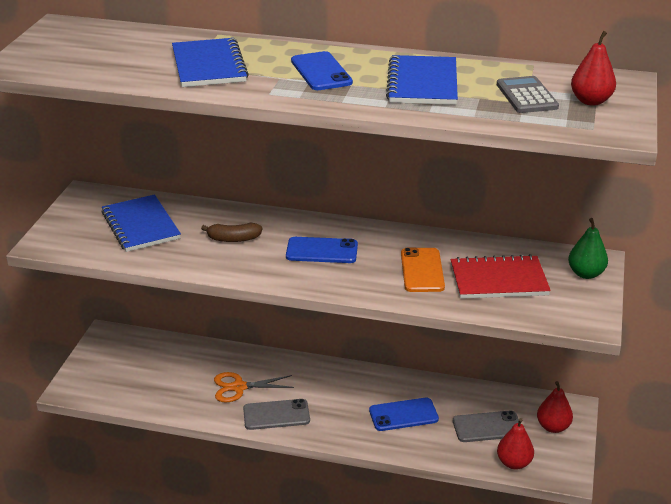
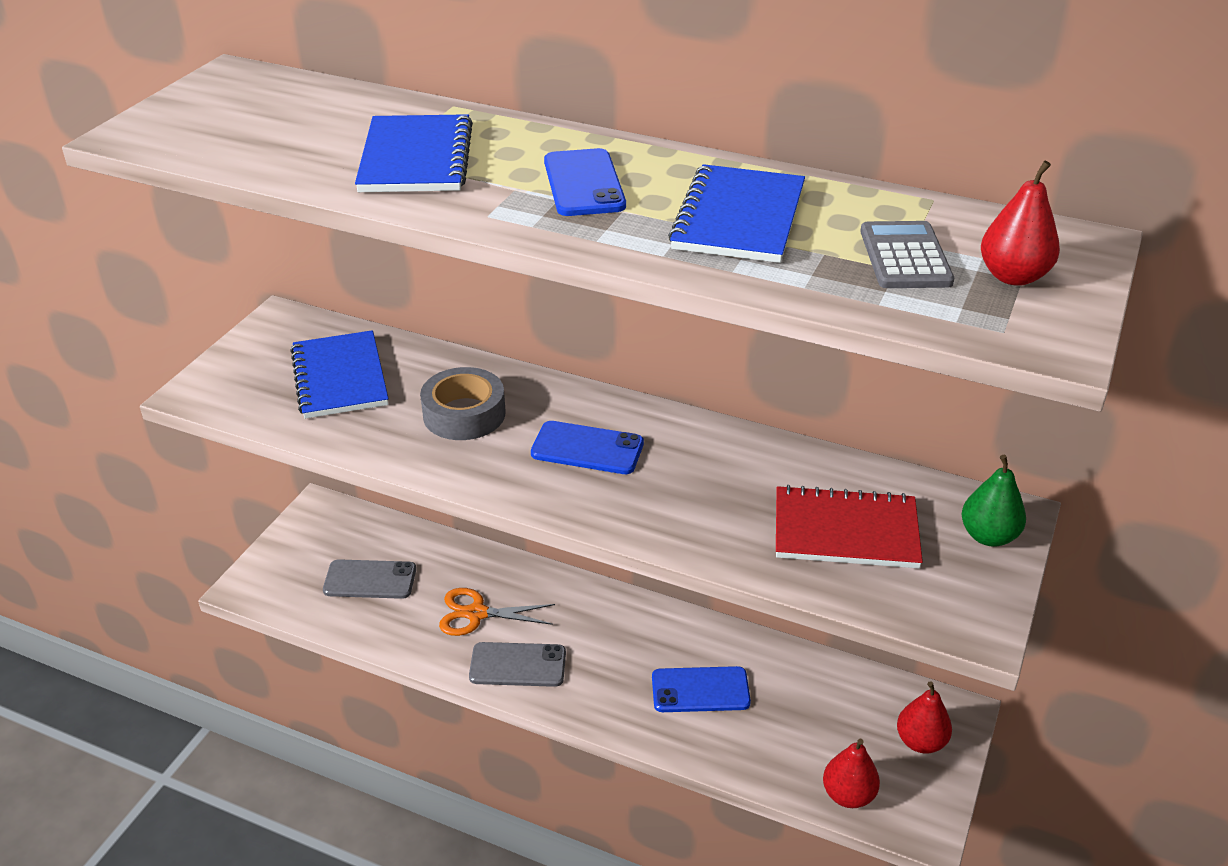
camera: 10 degrees right, 5 degrees up
brown banana [201,223,262,242] -> grey tape [420,367,506,440]
orange phone [401,247,445,292] -> none
grey phone [453,410,519,442] -> grey phone moved to [323,559,416,599]

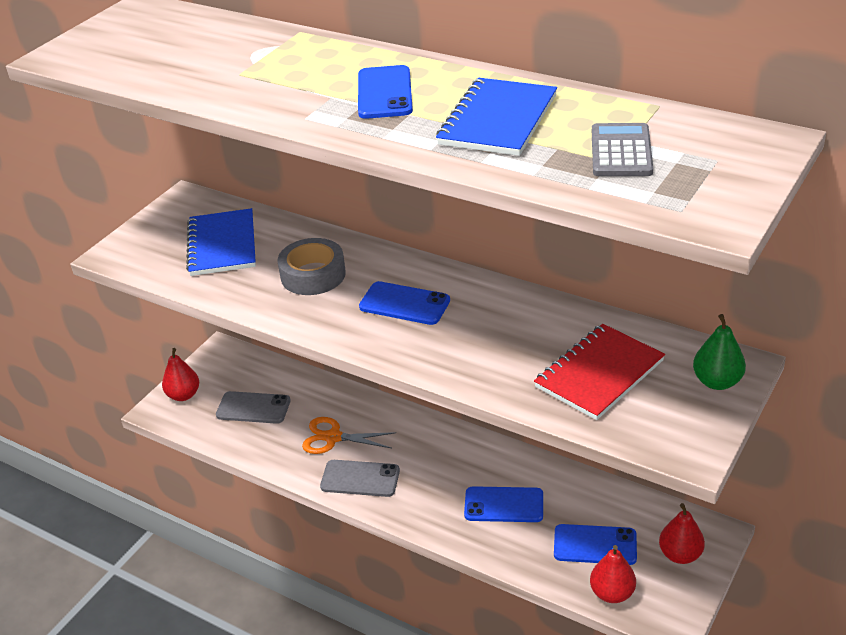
camera: 10 degrees right, 0 degrees up
blue notebook [355,114,473,192] -> none
red notebook [776,485,923,568] -> red notebook turned 60 degrees counterclockwise [534,324,665,420]
red pear [981,160,1060,286] -> red pear moved to [162,348,199,401]
none -> blue phone [554,524,637,565]

